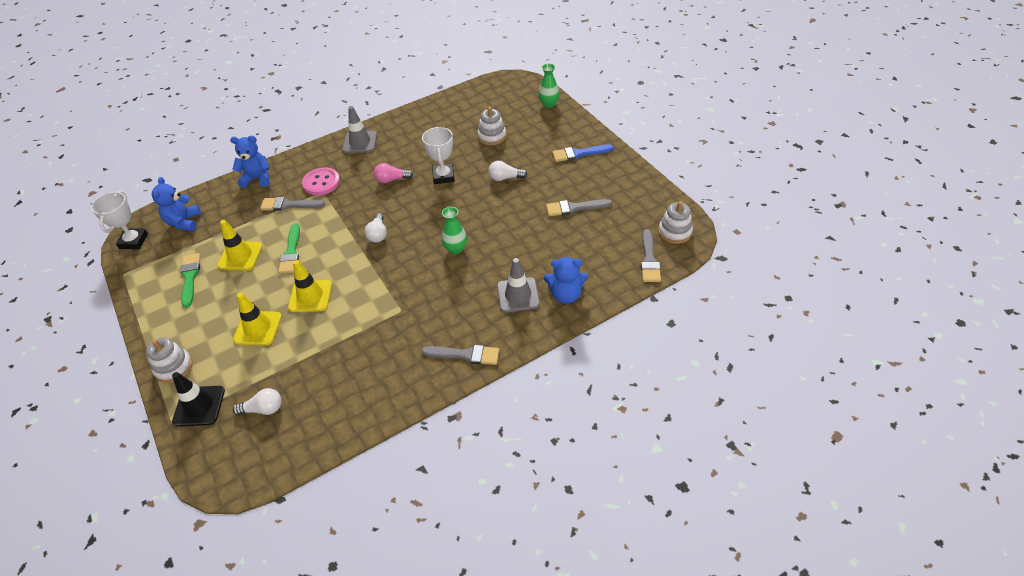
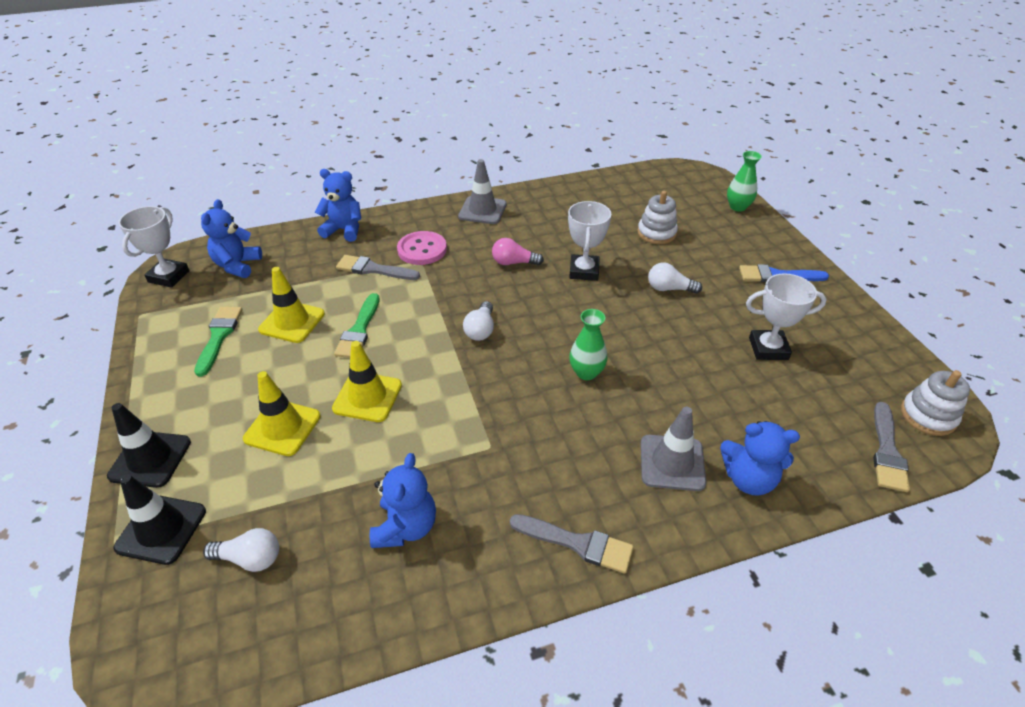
camera: 10 degrees right, 5 degrees down
white stacking toy [146,337,193,383] -> black traffic cone [107,403,191,488]
grey brush [546,199,612,216] -> white trophy [746,273,827,360]
none -> blue teddy bear [369,453,436,548]

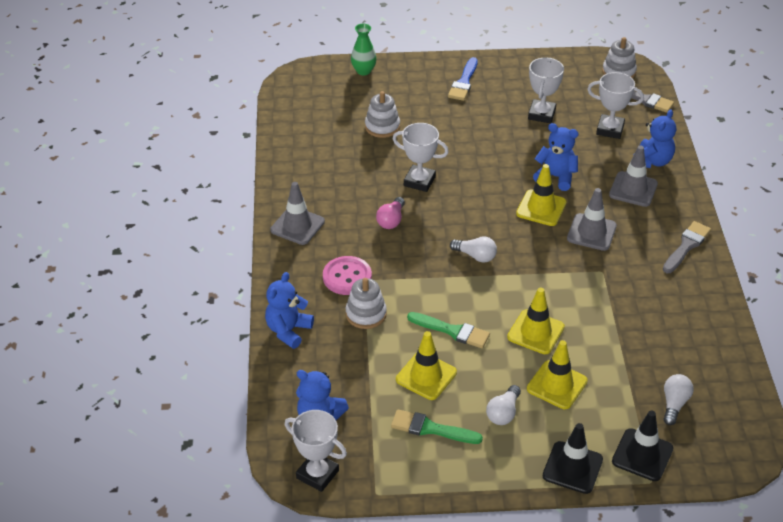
camera: 75 degrees left, 0 degrees up
grey brush [336,255,420,280] -> white stacking toy [345,278,387,329]
blue teddy bear [369,453,436,548] -> blue teddy bear moved to [533,123,579,191]
green vase [569,309,607,380] -> yellow traffic cone [516,164,567,226]
white light bulb [648,262,702,294] -> white light bulb moved to [486,385,521,425]
none -> grey traffic cone [567,188,617,251]
none -> white trophy [587,72,644,139]

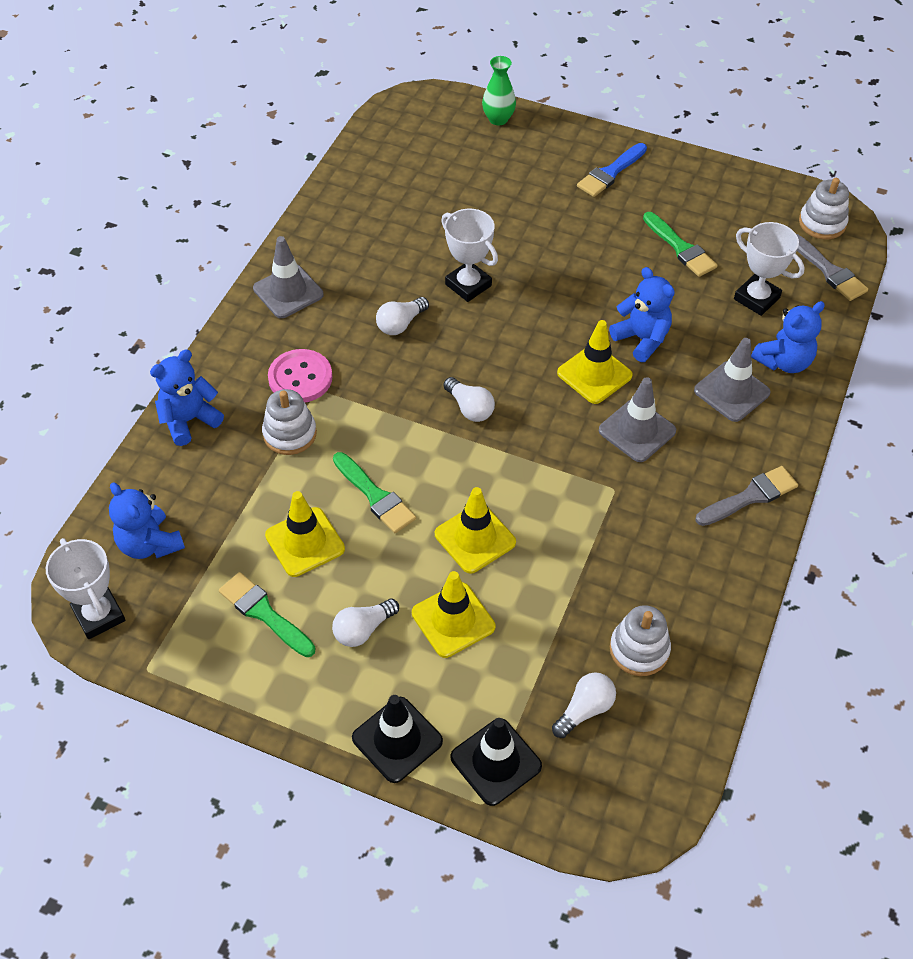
camera: 25 degrees right, 10 degrees up
white stacking toy [365,91,400,138] -> white stacking toy moved to [610,605,671,676]
pink light bulb [376,197,405,229] -> white light bulb [376,297,429,335]
white trophy [528,58,564,123] -> green brush [643,212,718,277]

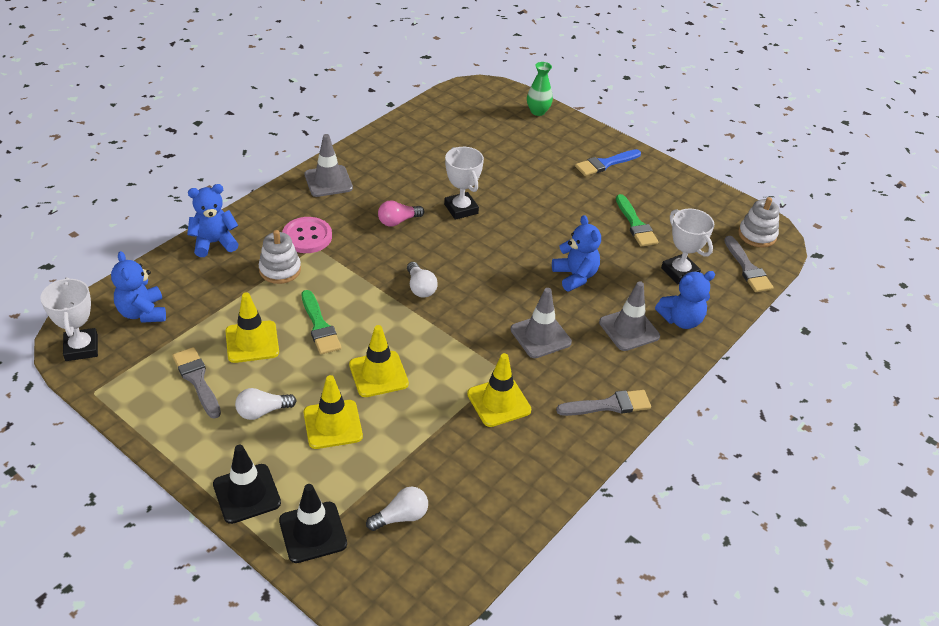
camera: 15 degrees right, 10 degrees down
green brush [219,572,315,657] -> grey brush [172,347,221,419]
white light bulb [376,297,429,335] -> pink light bulb [378,200,424,227]
yellow traffic cone [557,320,633,404] -> yellow traffic cone moved to [467,353,531,427]
white stacking toy [610,605,671,676] -> none

